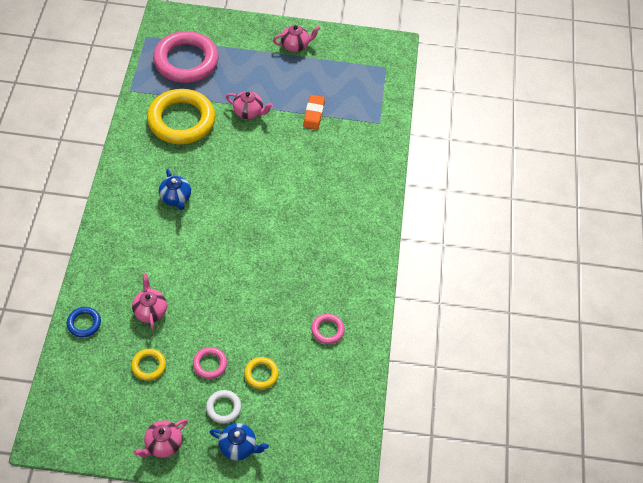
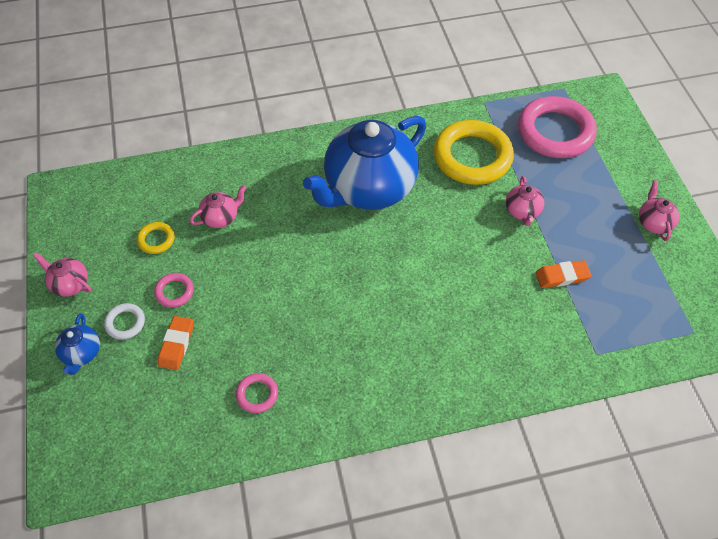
camera: 75 degrees right, 0 degrees up
blue ring [67,307,101,338] -> none
blue teapot [159,169,191,210] -> blue teapot [303,116,426,210], size x2.49
yellow ring [244,357,279,389] -> orange eraser [158,316,193,370]
pink teapot [273,25,320,52] -> pink teapot turned 150 degrees counterclockwise [639,180,680,241]

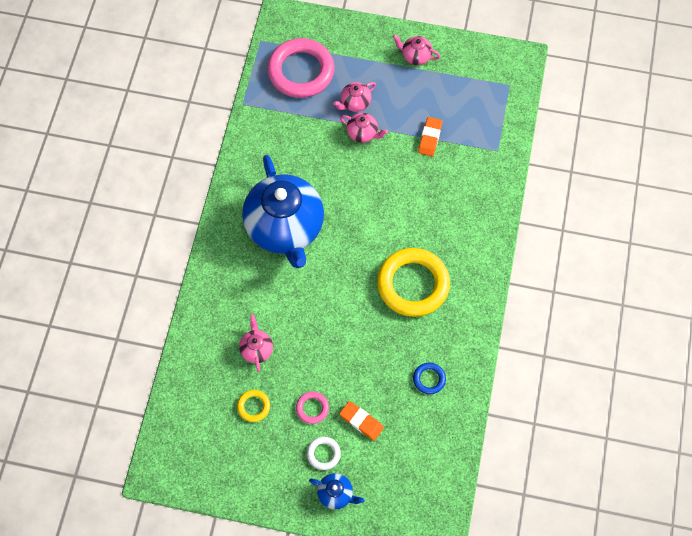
camera: 65 degrees left, 10 degrees up
pink teapot [33,253,92,297] -> pink teapot moved to [333,82,376,112]
pink ring [236,373,278,413] -> blue ring [413,363,446,394]
yellow ring [433,120,514,185] -> yellow ring moved to [377,248,450,317]

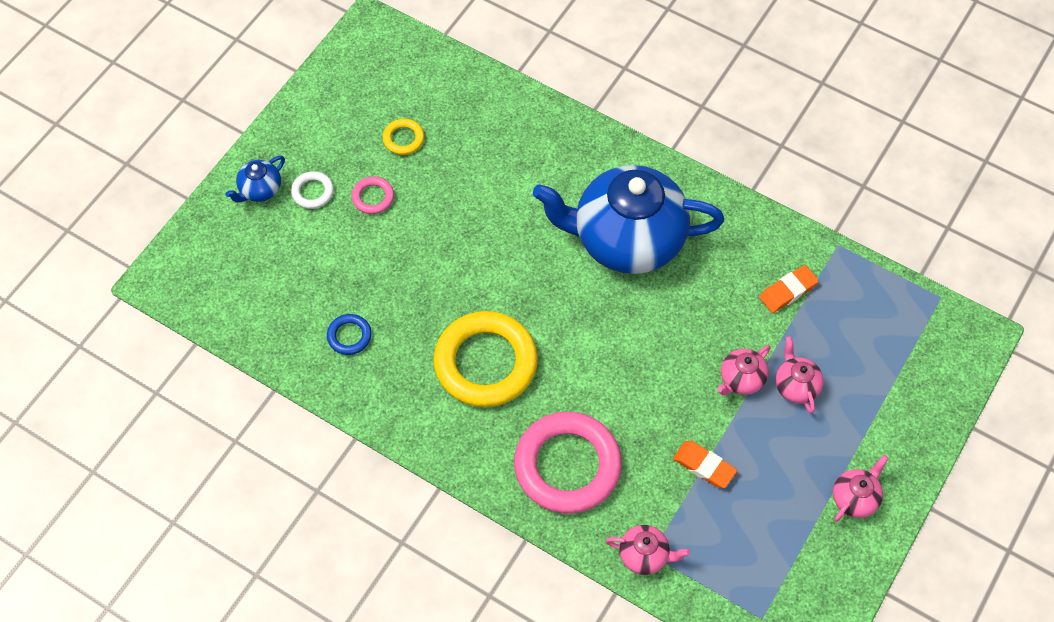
camera: 110 degrees right, 5 degrees down
pink teapot [239,315,273,372] -> pink teapot moved to [606,525,690,575]
pink ring [267,38,335,98] -> pink ring moved to [514,412,622,514]
orange eraser [340,401,384,441] -> orange eraser moved to [759,265,819,313]

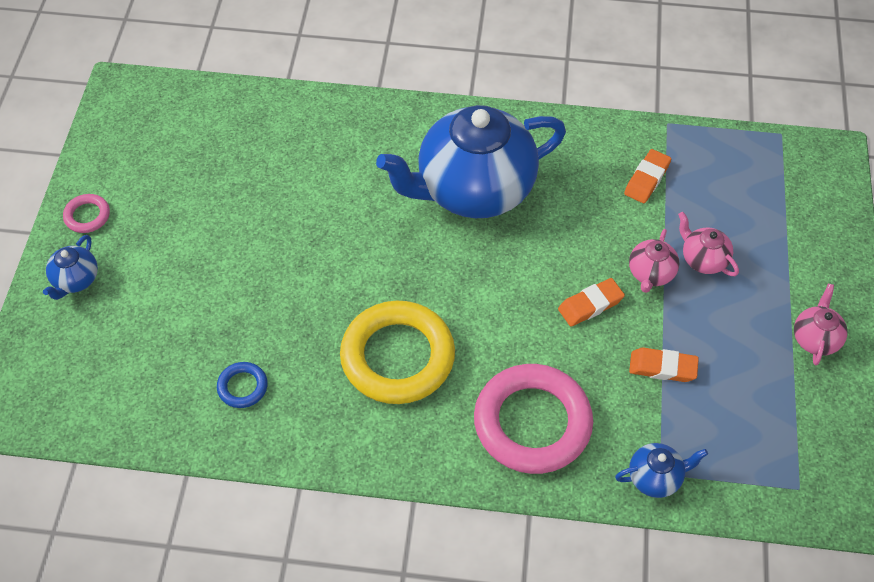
camera: 25 degrees left, 5 degrees down
white ring [291,171,334,209] -> none
pink ring [351,176,394,214] -> pink ring moved to [63,194,110,233]
yellow ring [383,119,424,155] -> none
pink teapot [606,525,690,575] -> blue teapot [615,443,708,498]
none -> orange eraser [558,278,625,327]

